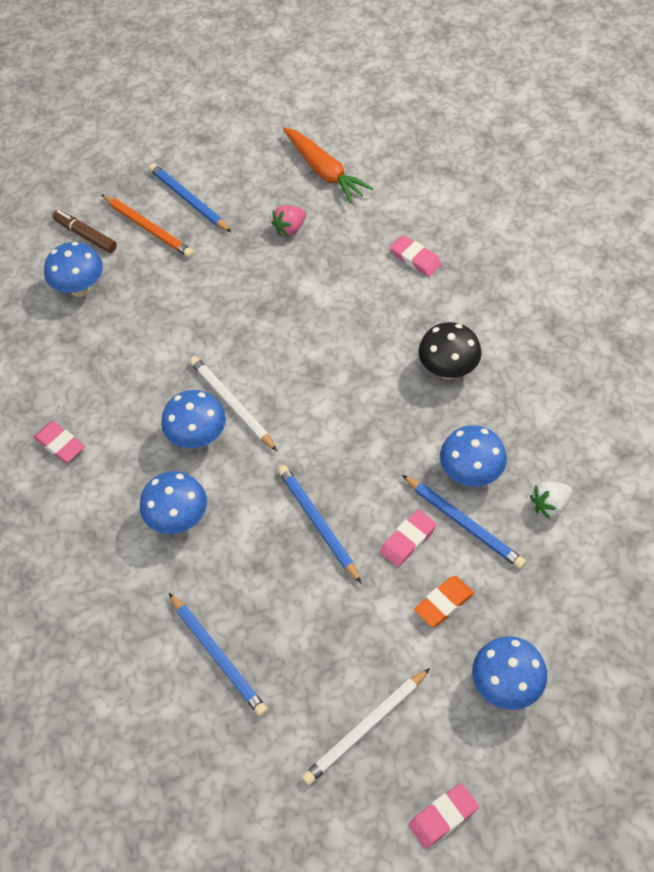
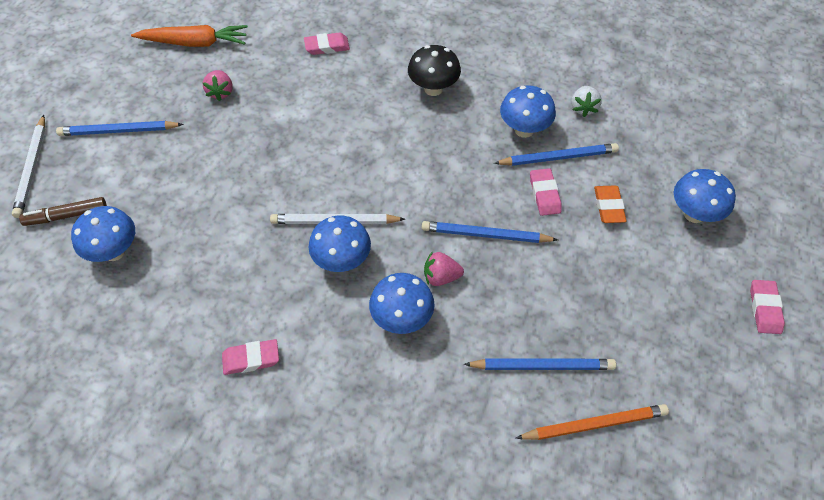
camera: 55 degrees left, 0 degrees up
orange pencil [101,194,194,258] -> orange pencil moved to [515,404,669,440]
white pencil [302,668,430,785] -> white pencil moved to [12,115,45,218]
none -> pink strawberry [424,251,464,286]

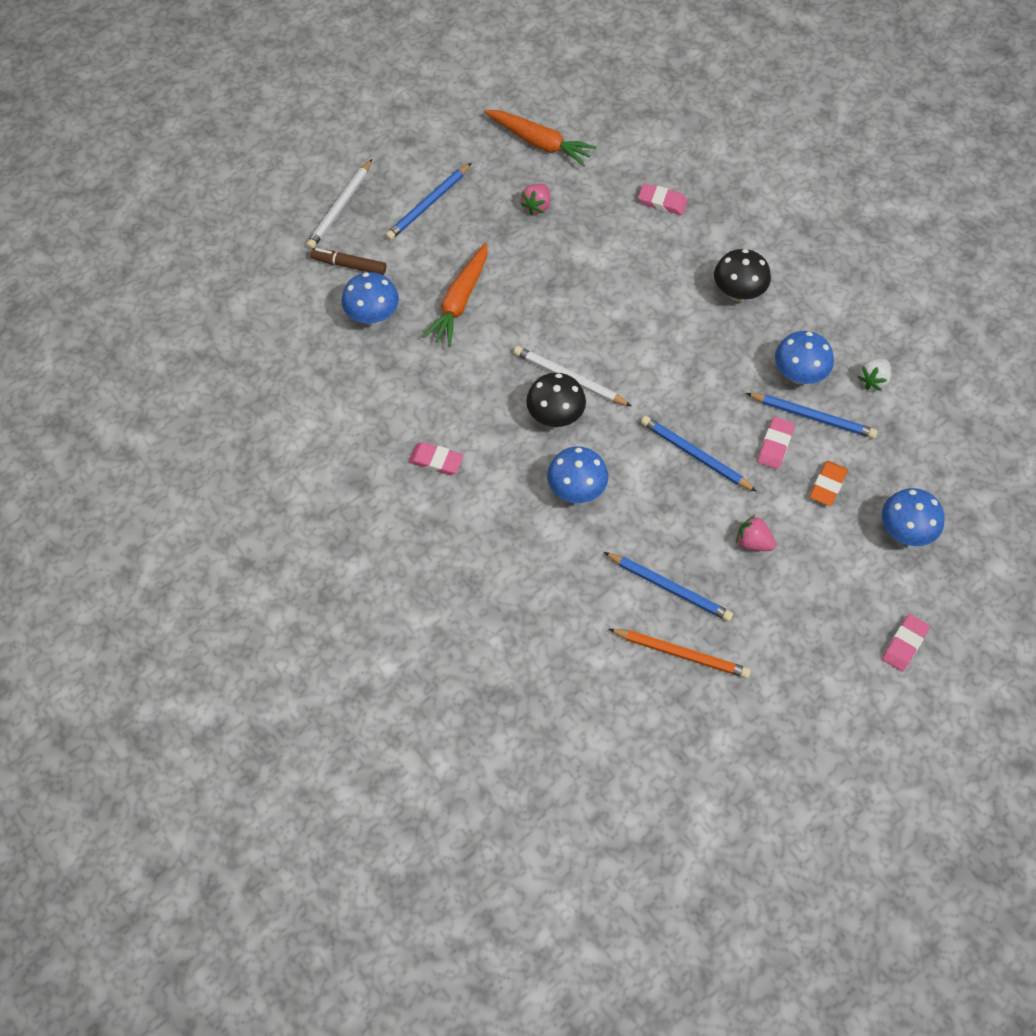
camera: 30 degrees right, 5 degrees up
blue pencil [56,121,184,136] -> blue pencil turned 75 degrees counterclockwise [385,163,471,240]
blue mushroom [308,215,371,272] -> black mushroom [526,373,586,427]
pink strawberry [424,251,464,286] -> pink strawberry moved to [736,515,776,551]
none -> orange carrot [422,243,487,347]

